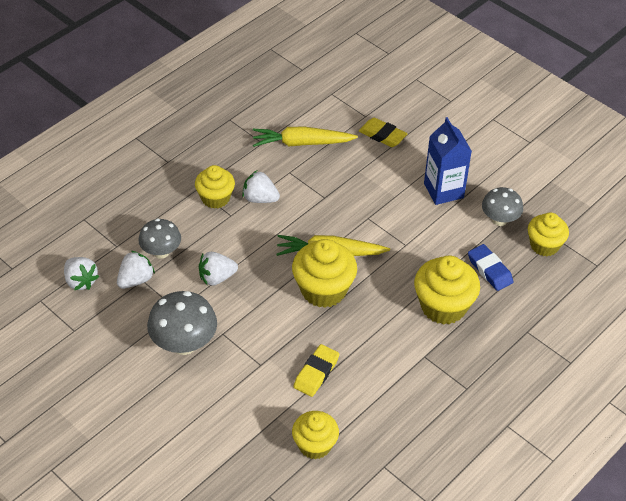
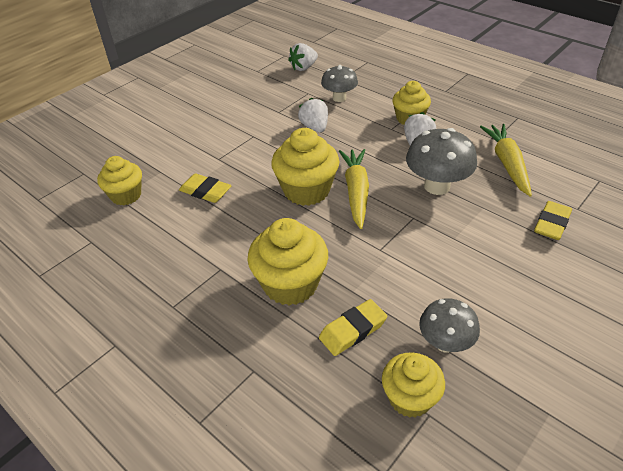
camera: 90 degrees right, 5 degrees down
white strawberry [117,251,155,289] -> none
grey mushroom [147,291,217,355] -> grey mushroom moved to [406,128,477,195]
blue carton [424,117,472,205] -> none
blue eraser [468,244,513,291] -> yellow eraser [319,299,387,356]

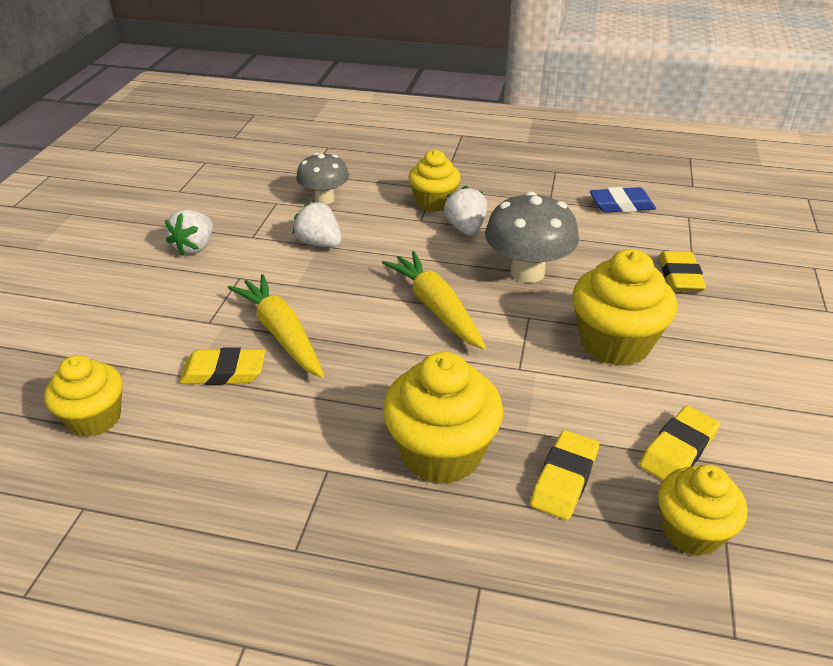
camera: 30 degrees left, 5 degrees down
yellow cupcake [271,128,339,206] -> yellow cupcake moved to [572,249,677,366]
white strawberry [288,43,318,71] -> white strawberry moved to [165,209,213,255]
grey mushroom [419,298,480,353] -> yellow eraser [639,406,720,480]
yellow carrot [480,124,532,197] -> yellow carrot moved to [228,274,324,378]
none -> blue eraser [590,187,656,213]

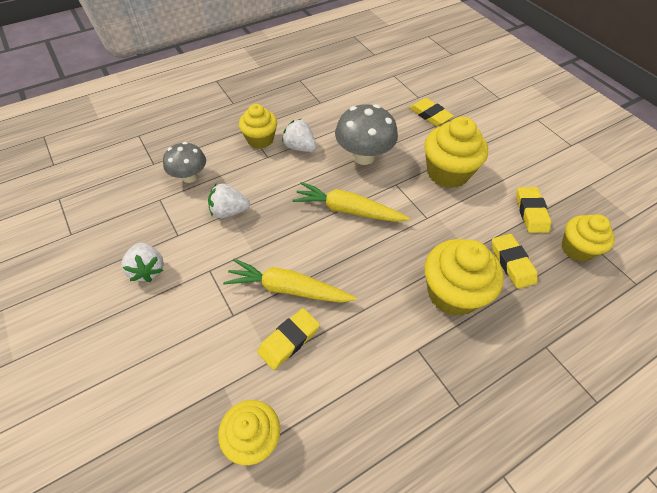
camera: 45 degrees left, 15 degrees up
blue eraser [590,187,656,213] -> none

